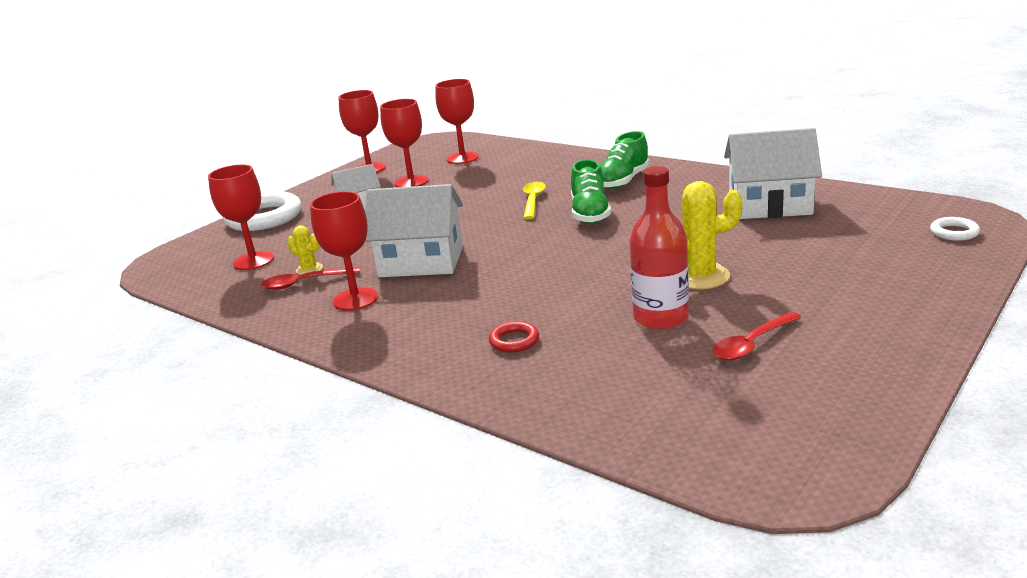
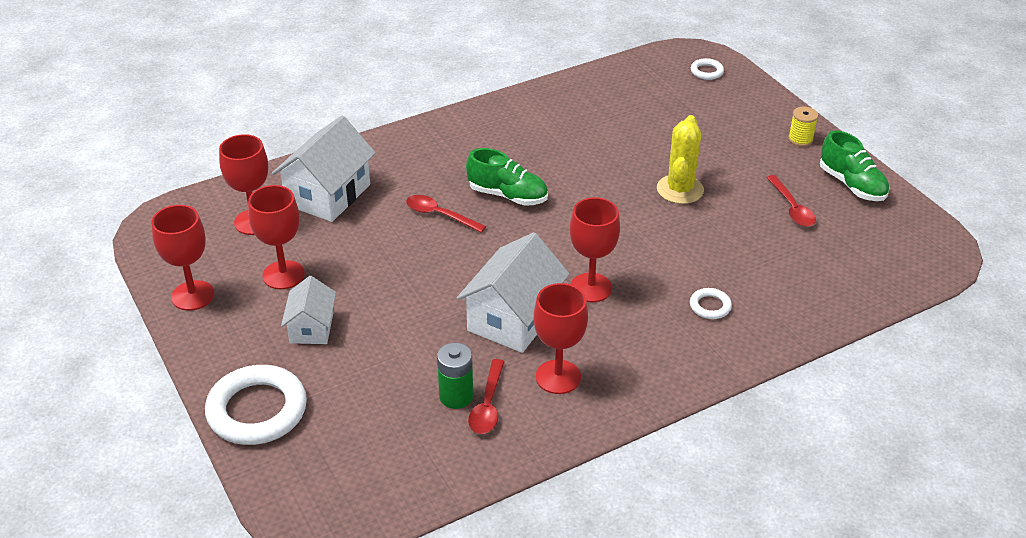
camera: 70 degrees left, 15 degrees up
red goblet [208,164,274,270] -> red goblet moved to [570,197,620,302]
yellow cactus [287,225,323,275] -> green battery [437,343,473,409]
red ring [489,321,539,353] -> white ring [690,288,732,319]
yellow spoon [523,182,546,219] -> red spoon [406,195,486,233]
green shoe [600,131,650,189] -> green shoe moved to [820,130,890,201]
red bottle [630,166,689,330] -> none
white house [724,128,822,219] -> white house moved to [272,116,376,222]
none -> yellow spool [788,107,818,147]

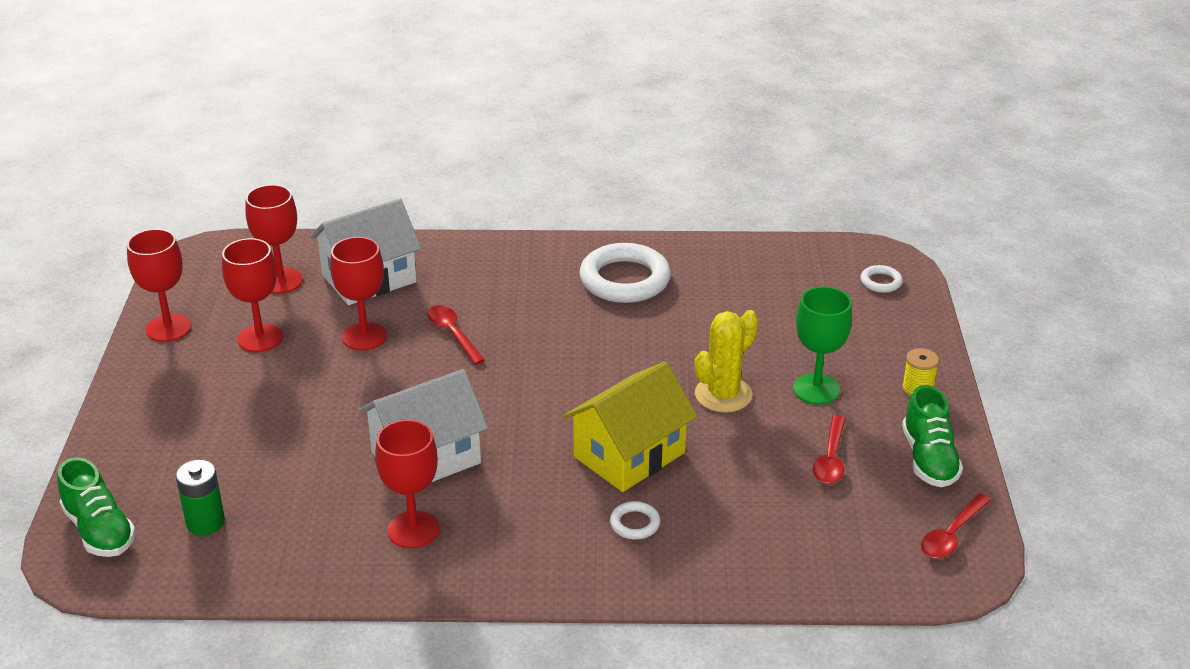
camera: 30 degrees right, 5 degrees down
white ring [205,365,307,445] -> white ring moved to [579,243,671,303]
white house [281,276,336,344] -> none
green battery [437,343,473,409] -> green battery moved to [176,460,225,535]
green shoe [466,148,548,206] -> green shoe moved to [57,457,136,557]
red spoon [468,359,505,434] -> red spoon moved to [921,494,991,558]
red goblet [570,197,620,302] -> red goblet moved to [330,237,387,350]
none -> yellow house [563,362,697,492]
none -> green goblet [793,286,852,404]

